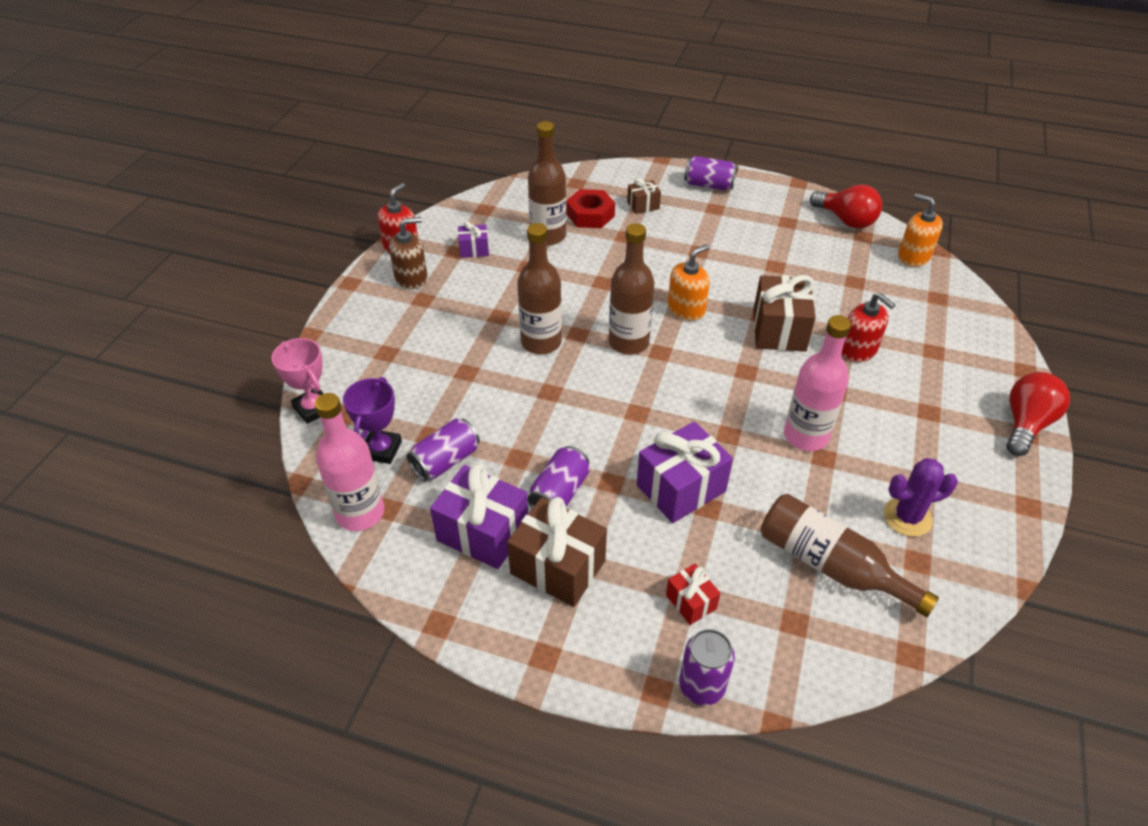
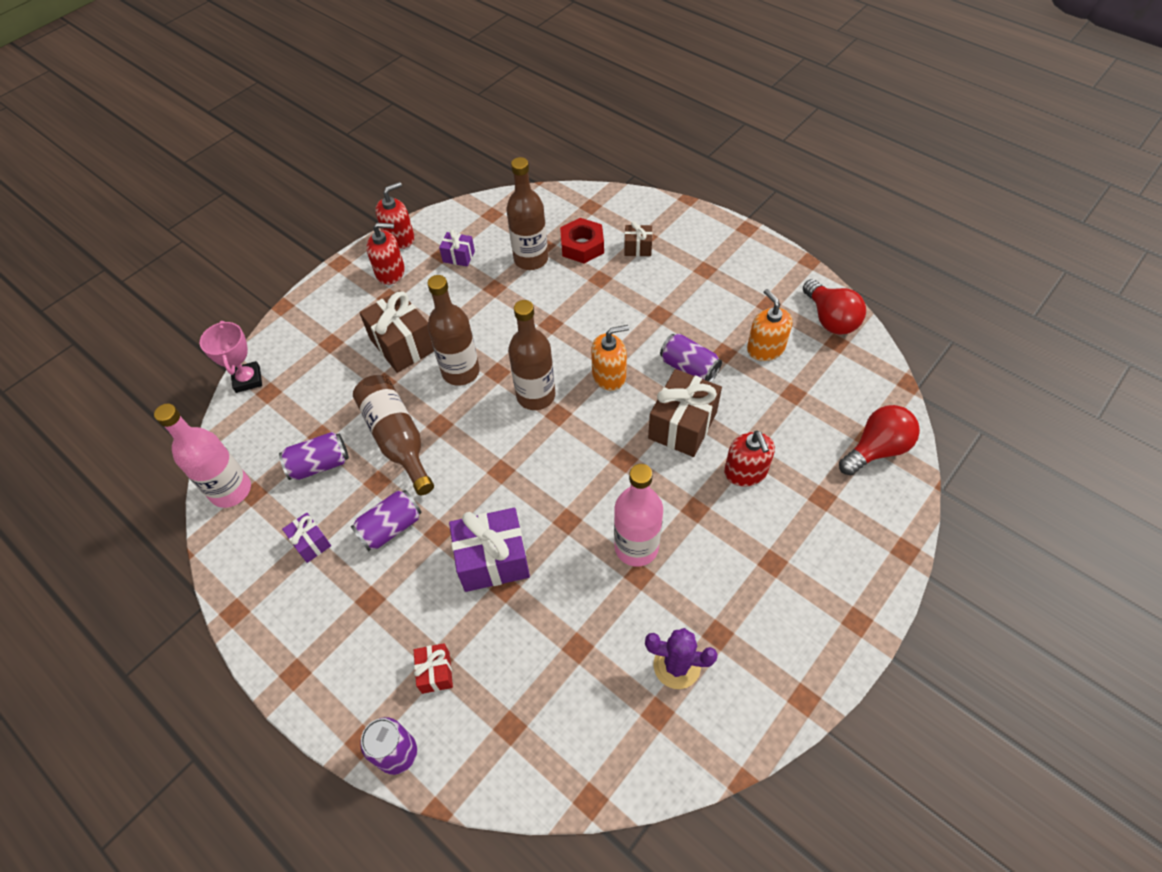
camera: 25 degrees right, 10 degrees up
purple trophy [343,377,402,464] -> none
brown soap dispenser [389,217,428,290] -> red soap dispenser [366,223,405,285]
purple gift [430,464,528,569] -> purple gift [282,512,331,563], size x0.52
brown gift [507,497,607,607] -> brown gift moved to [359,290,434,373]
purple can [684,156,738,190] -> purple can moved to [660,333,722,382]
brown bottle [761,494,939,617] -> brown bottle moved to [353,375,434,495]
orange soap dispenser [898,193,943,267] -> orange soap dispenser moved to [747,289,792,361]
red light bulb [1006,372,1070,456] -> red light bulb moved to [839,405,920,475]

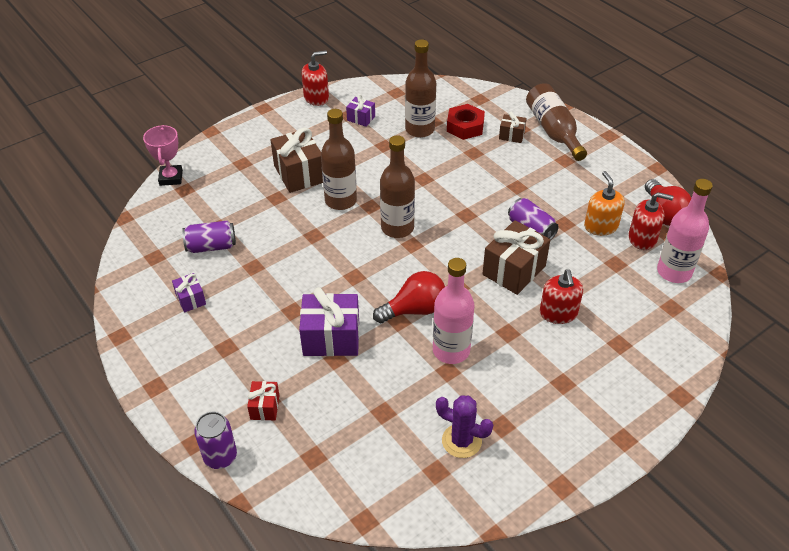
camera: 10 degrees right, 10 degrees down
pink bottle [154,404,251,508] -> pink bottle moved to [657,179,713,283]
purple can [351,490,422,551] -> none
brown bottle [353,375,434,495] -> brown bottle moved to [526,83,587,161]
red soap dispenser [366,223,405,285] -> red soap dispenser moved to [629,192,674,250]
orange soap dispenser [591,325,629,391] -> none
red light bulb [839,405,920,475] -> red light bulb moved to [373,271,445,323]

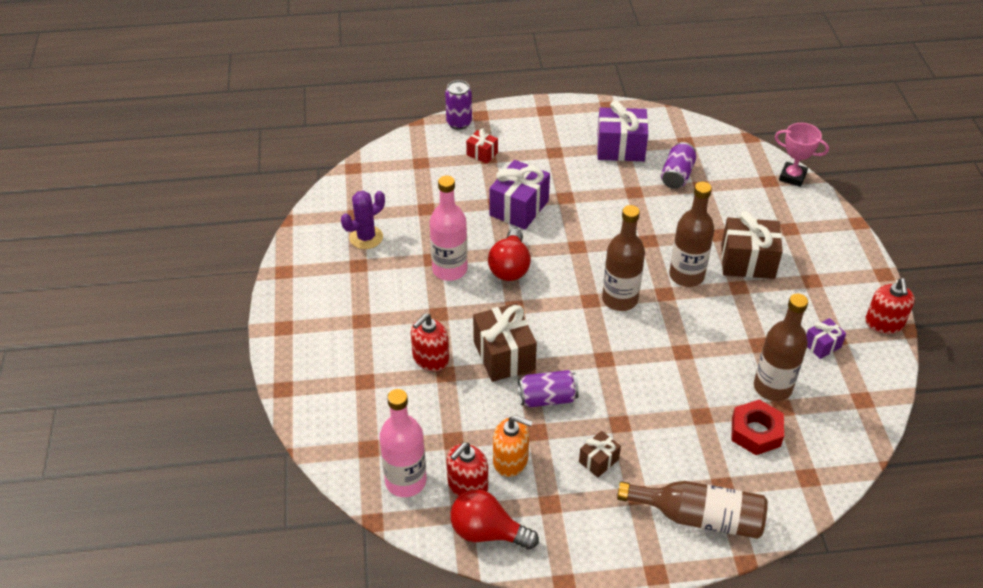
camera: 120 degrees right, 0 degrees up
purple gift [172,273,206,312] -> purple gift [597,101,648,161], size x1.91
brown gift [499,112,527,143] -> brown gift moved to [579,431,621,478]
red soap dispenser [540,269,583,324] -> red soap dispenser turned 75 degrees counterclockwise [411,313,449,371]

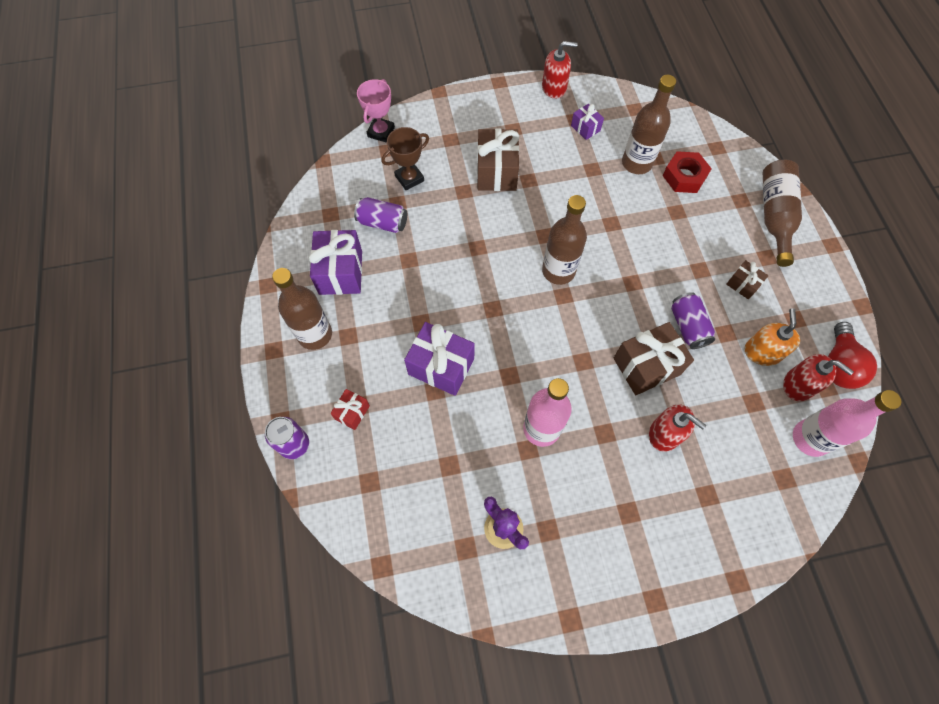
camera: 95 degrees left, 20 degrees up
red light bulb [488,229,531,281] -> none
brown bottle [669,181,715,287] -> brown bottle moved to [272,268,332,350]
none -> brown trophy [382,127,429,190]

